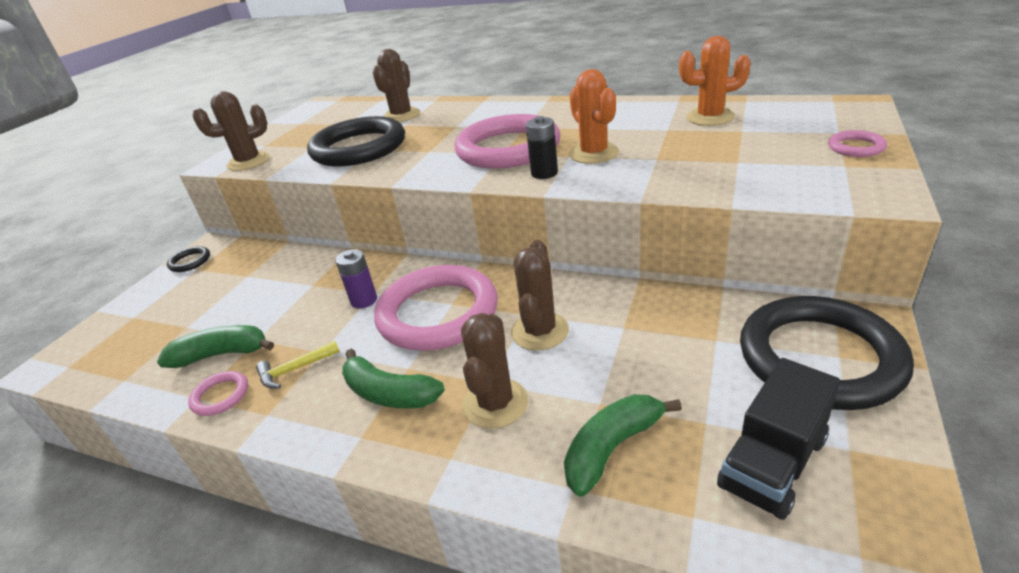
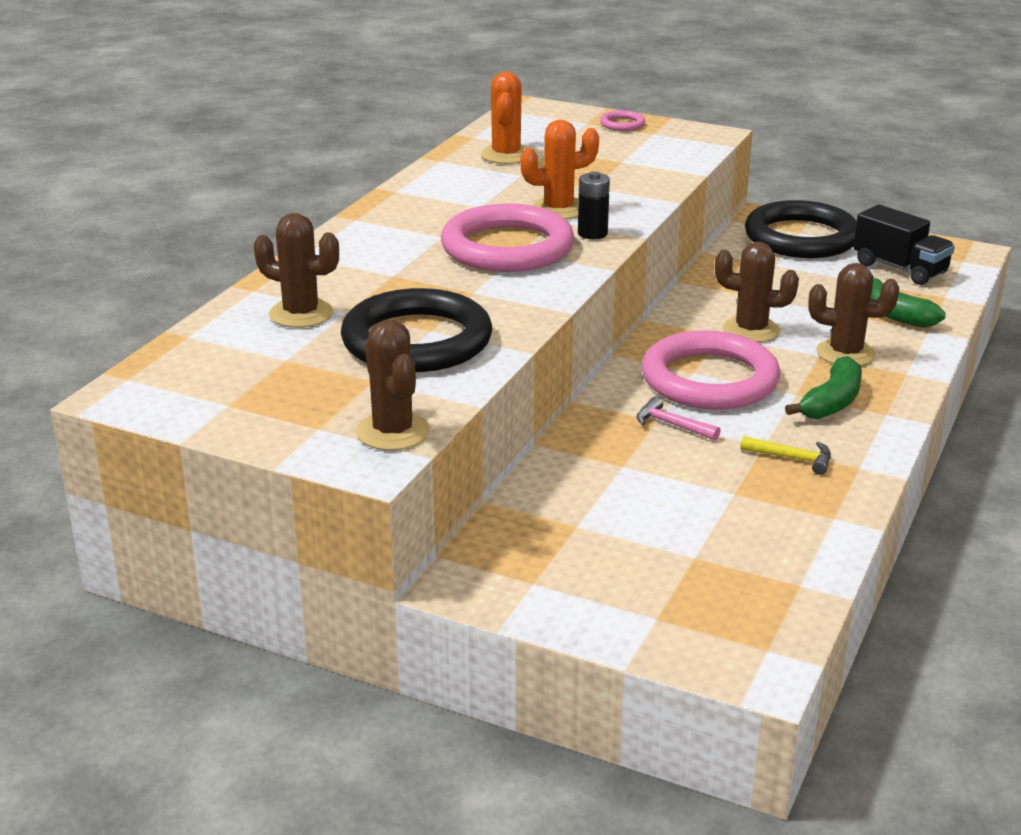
camera: 90 degrees left, 5 degrees down
green banana [157,325,274,368] -> none
black ring [167,246,210,272] -> none
pink ring [188,371,248,416] -> none
yellow hammer [256,341,340,389] -> yellow hammer turned 45 degrees counterclockwise [740,436,831,475]
purple battery [335,249,377,309] -> pink hammer [636,397,721,441]

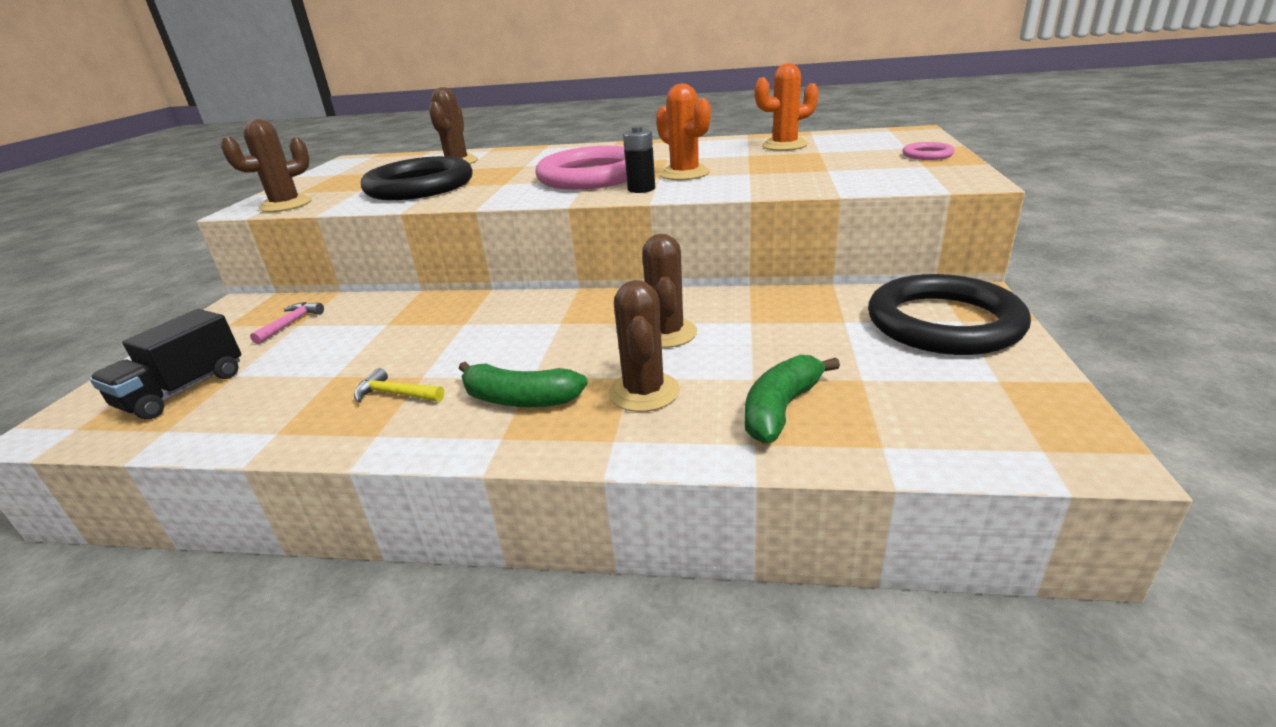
camera: 75 degrees right, 0 degrees up
pink hammer [636,397,721,441] -> pink hammer moved to [250,302,324,344]
pink ring [642,330,780,410] -> none
yellow hammer [740,436,831,475] -> yellow hammer turned 105 degrees clockwise [354,368,444,403]
black truck [854,205,955,285] -> black truck moved to [90,309,241,420]

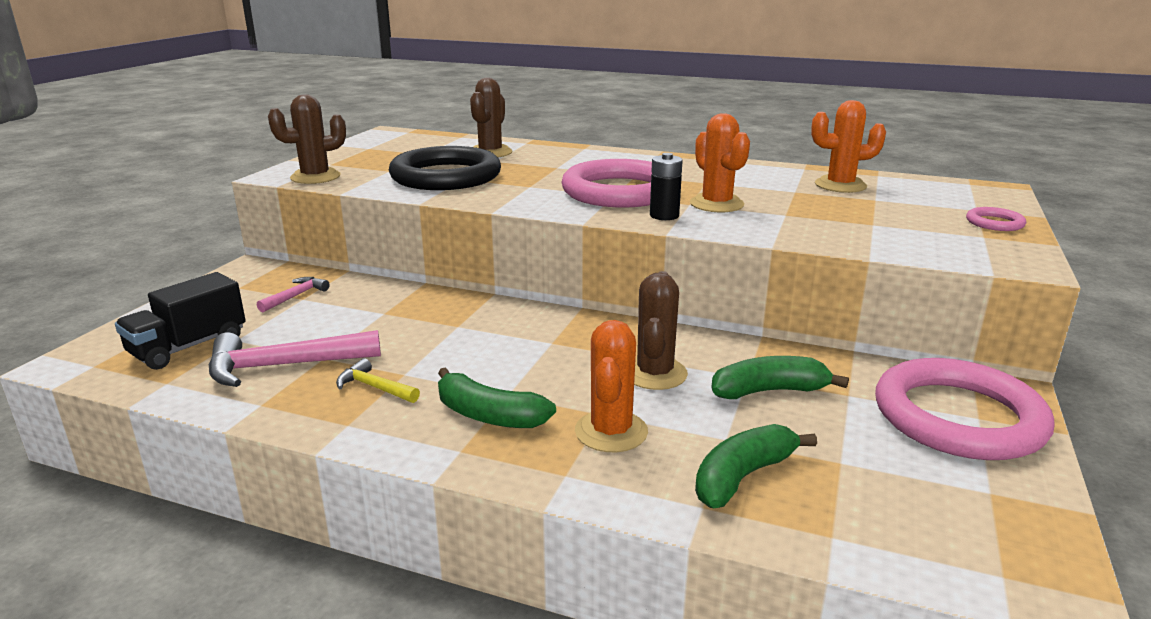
camera: 10 degrees right, 5 degrees down
brown cactus [608,280,680,412] -> orange cactus [575,320,648,452]
black ring [868,274,1031,355] -> pink ring [875,358,1055,460]
none -> pink hammer [209,330,381,387]
none -> green banana [711,356,849,399]

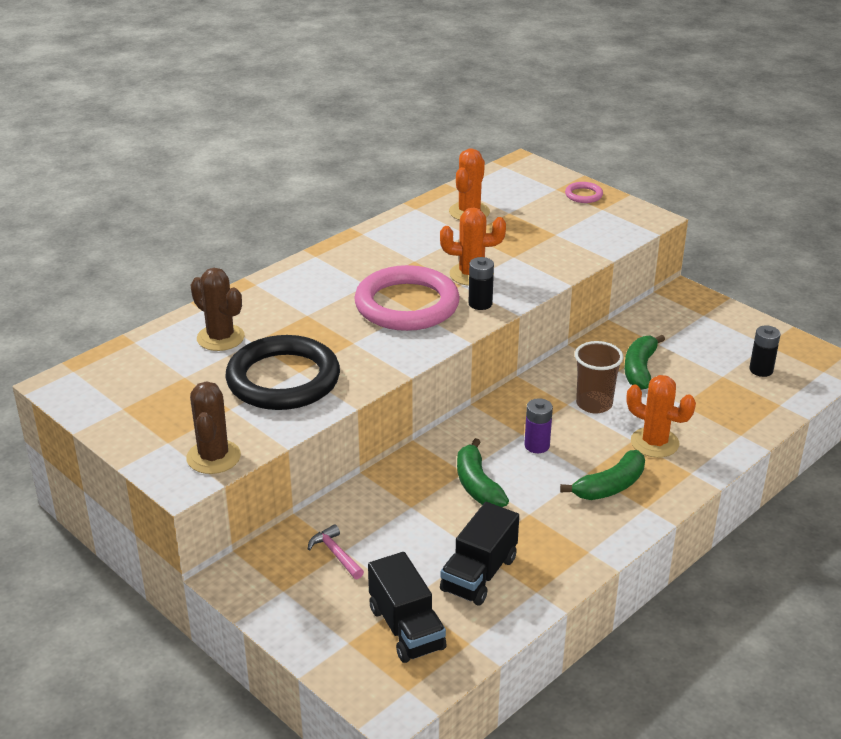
camera: 65 degrees left, 10 degrees up
pink hammer [209,330,381,387] -> black truck [440,502,519,606]
yellow hammer [336,358,420,403] -> none
brown cactus [634,271,688,390] -> brown cup [575,341,623,414]
green banana [695,424,817,508] -> green banana moved to [457,438,509,507]
pink ring [875,358,1055,460] -> none
none -> purple battery [524,398,553,453]
none -> black battery [749,325,781,377]

